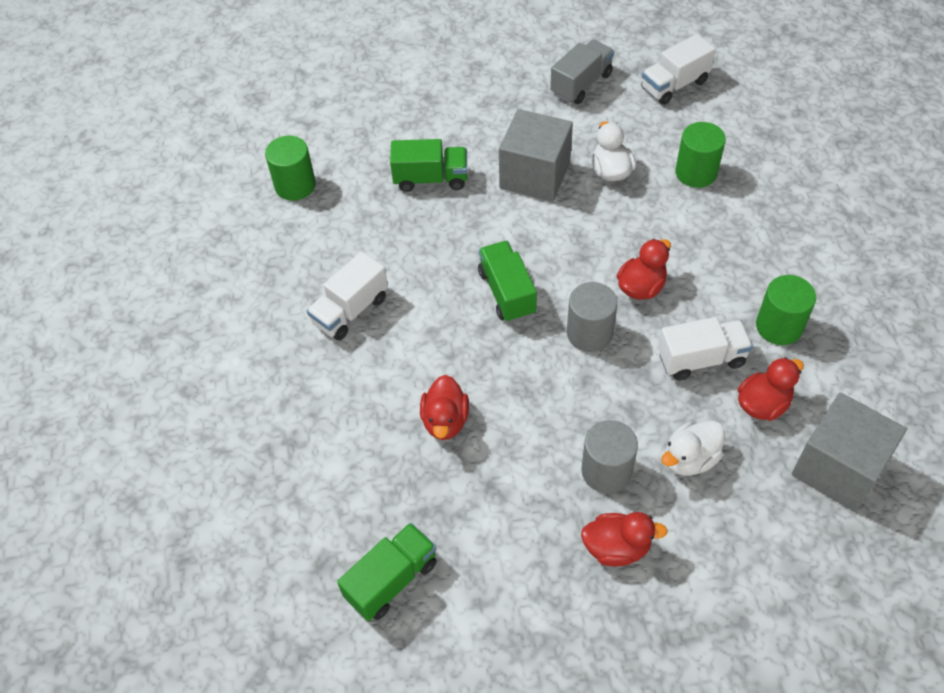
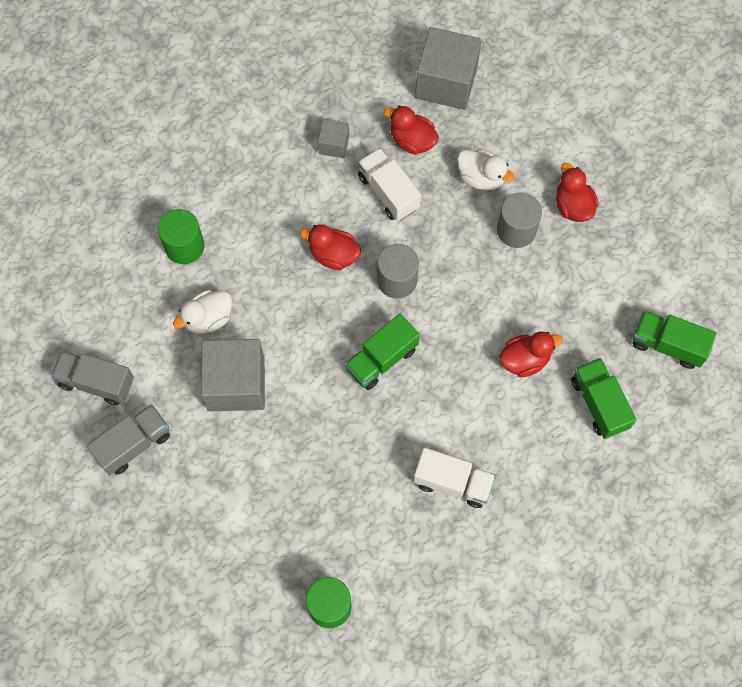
camera: 115 degrees left, 15 degrees up
green truck [390,139,467,192] -> green truck moved to [571,358,636,439]
white truck [641,34,716,105] -> none
green cylinder [756,275,816,345] -> grey cube [318,119,349,158]
none -> grey truck [87,404,170,475]

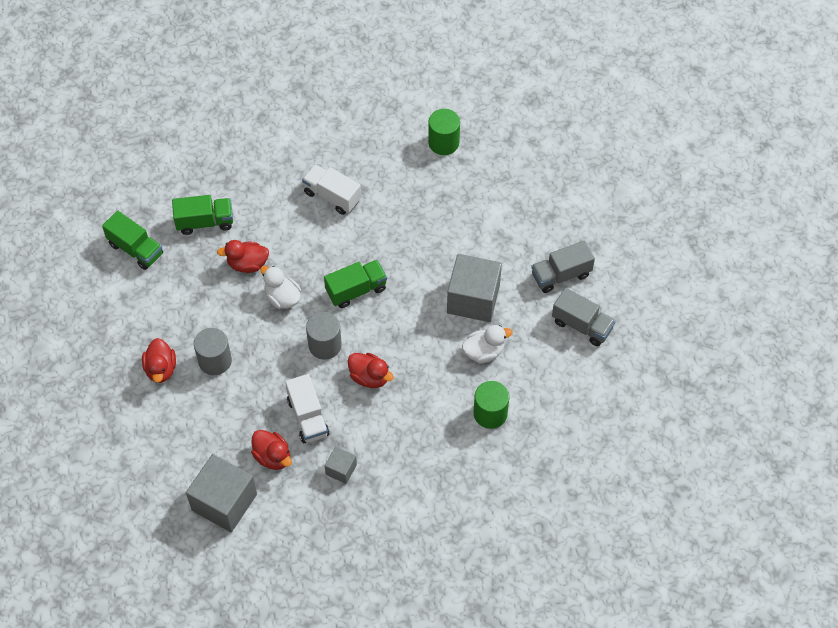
camera: 165 degrees left, 10 degrees down
white duck [457,149,515,191] -> white duck moved to [261,266,301,309]
green truck [571,358,636,439] -> green truck turned 90 degrees counterclockwise [172,195,233,235]

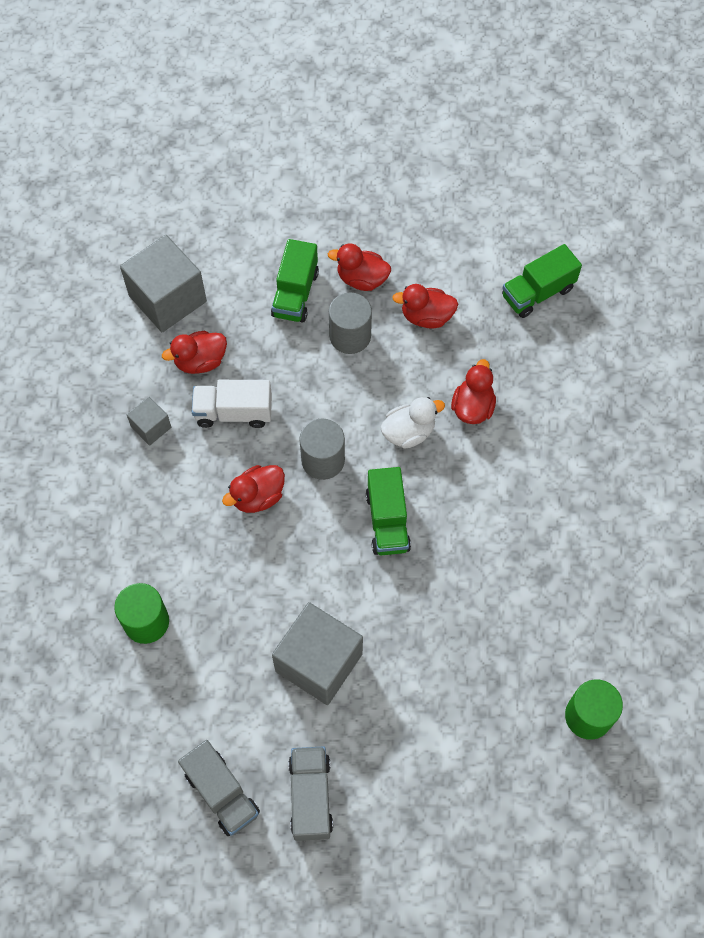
camera: 110 degrees right, 5 degrees up
green truck [172,195,233,235] -> green truck moved to [271,239,319,323]
white truck [302,164,361,215] -> none
white duck [462,325,512,363] -> none
grey truck [552,288,616,346] -> grey truck turned 90 degrees counterclockwise [178,740,260,836]
none -> red duck [392,284,458,328]

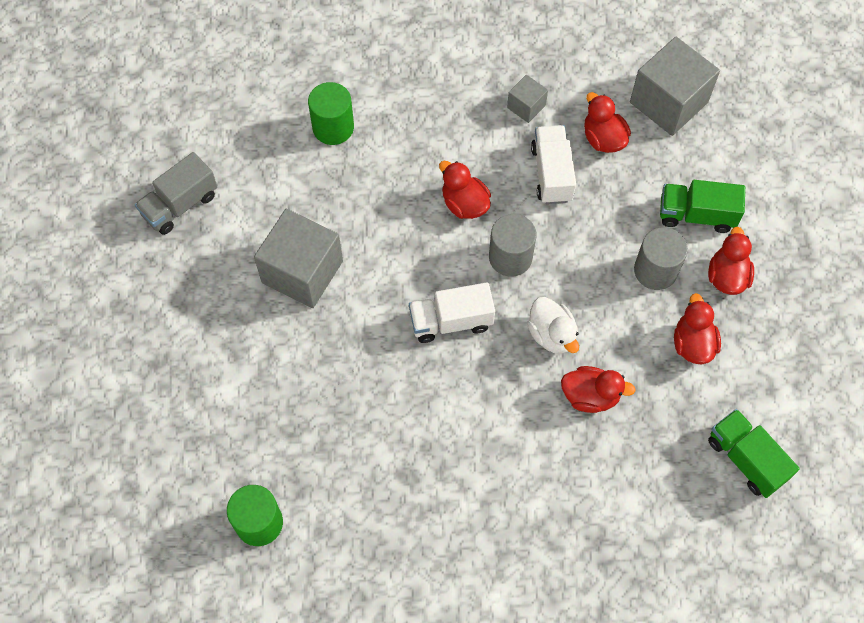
camera: 85 degrees right, 0 degrees up
grey truck [288,746,333,841] -> none
green truck [366,467,411,556] -> white truck [409,282,495,343]

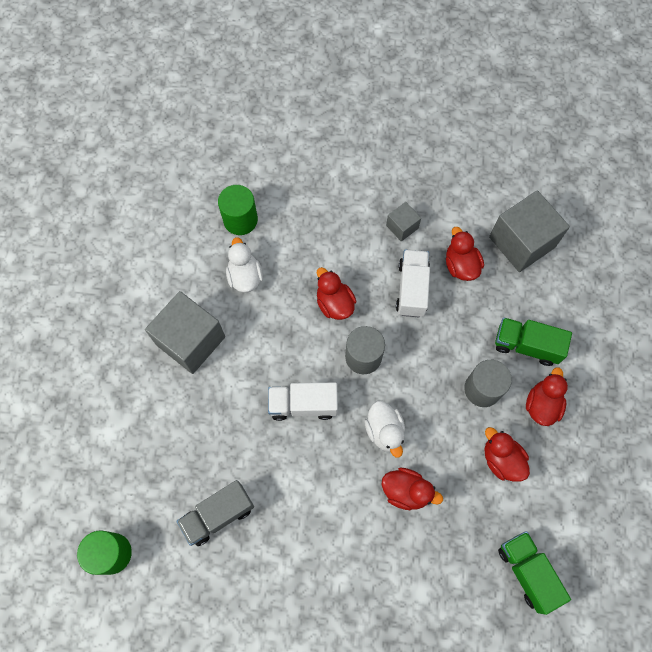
camera: 10 degrees right, 5 degrees up
grey truck [135,152,217,235] -> grey truck moved to [177,480,254,546]
red duck [674,293,721,364] -> red duck turned 45 degrees counterclockwise [484,427,530,482]
none -> white duck [226,237,263,293]

